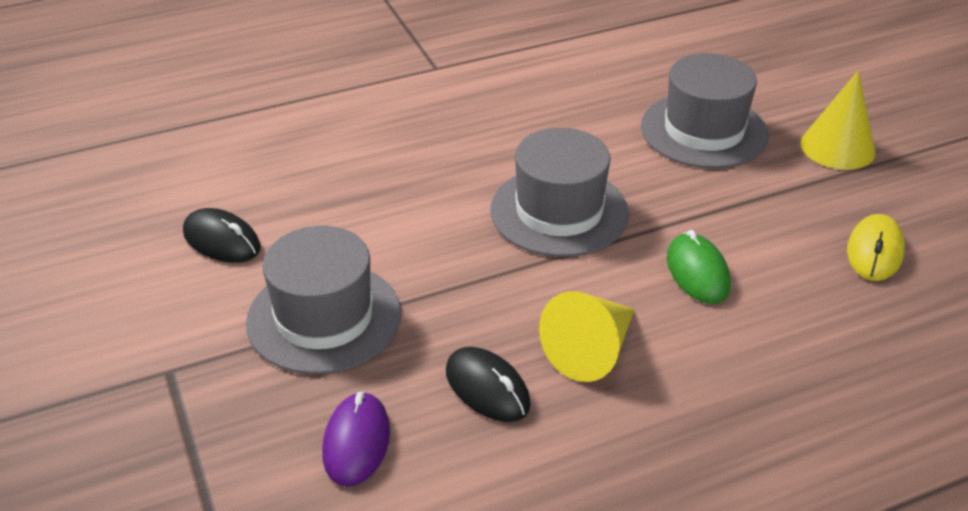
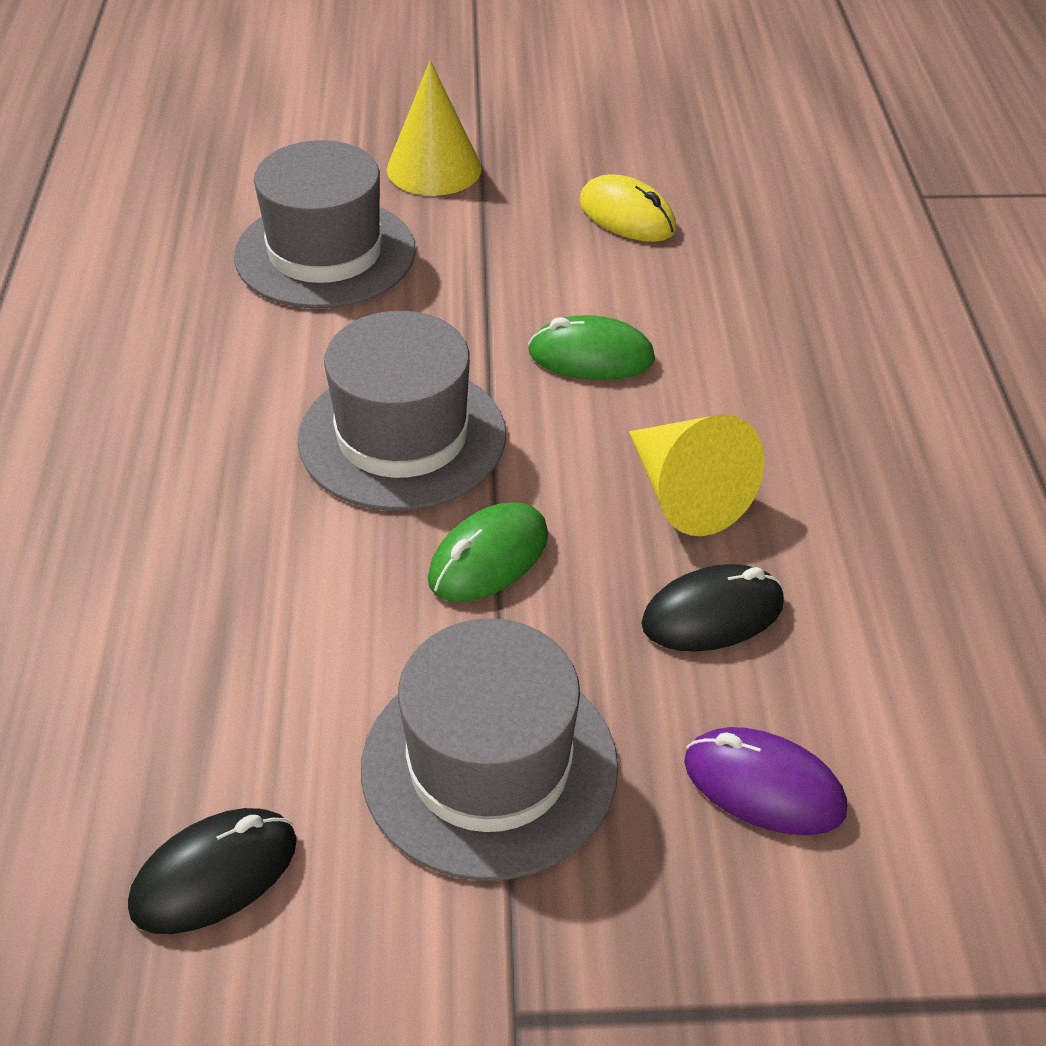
camera: 70 degrees left, 5 degrees up
none -> green mouse [428,502,548,602]

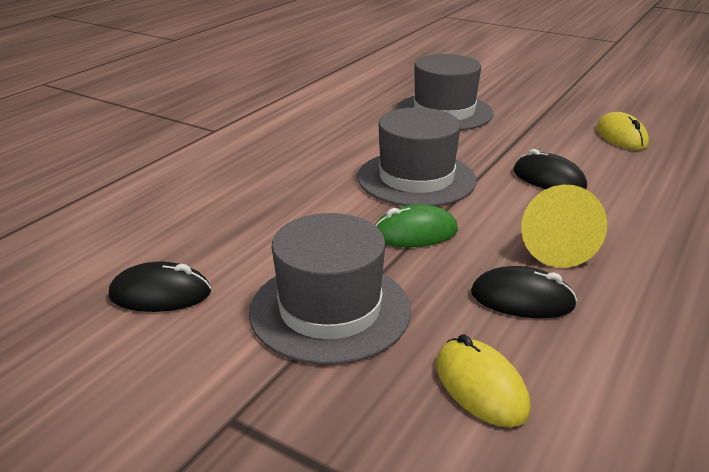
camera: 35 degrees right, 15 degrees down
yellow cone [387,60,482,196] -> none
green mouse [528,315,655,380] -> black mouse [513,149,587,189]
purple mouse [684,727,847,835] -> yellow mouse [436,334,531,427]

